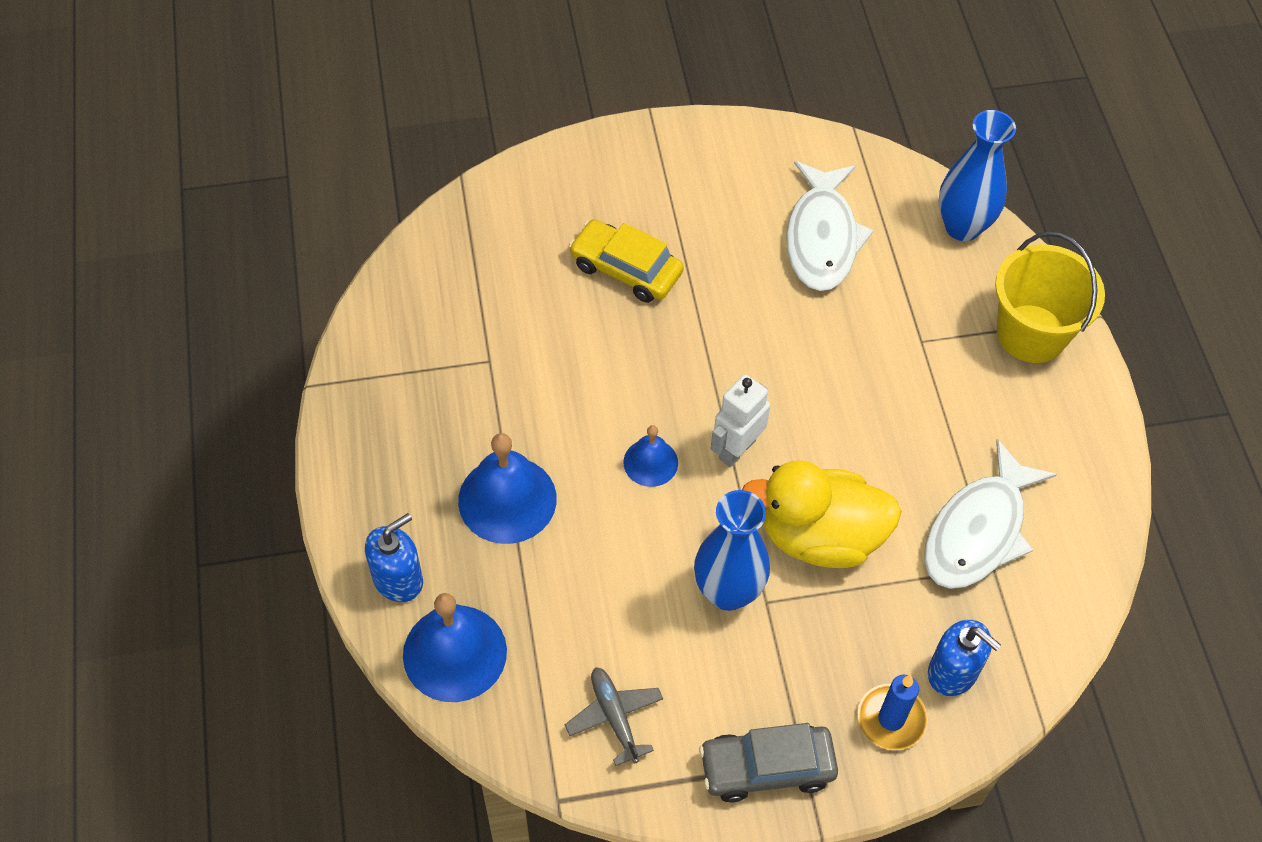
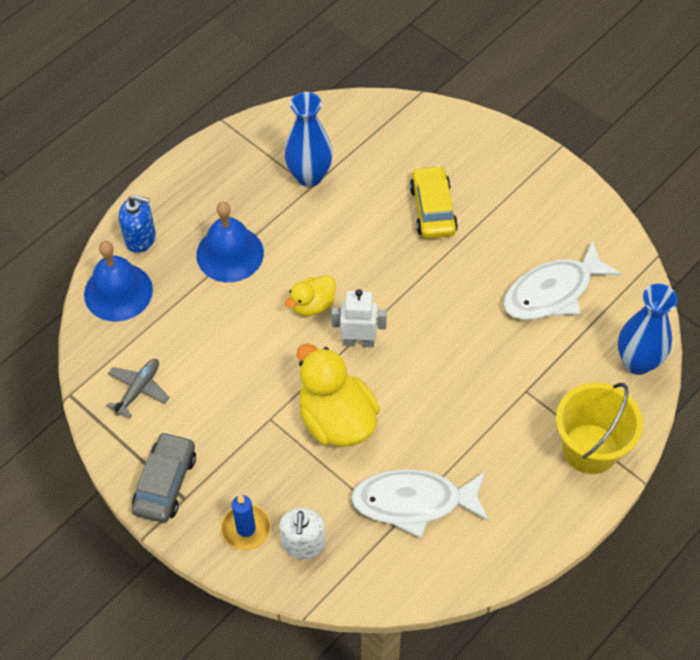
camera: 55 degrees right, 0 degrees up
blue bell [623,425,678,487] -> yellow duck [285,275,336,316]
blue vase [694,490,770,611] -> blue vase moved to [284,92,333,187]
grey car [699,723,838,803] -> grey car turned 60 degrees clockwise [132,432,196,523]
blue soap dispenser [928,620,1001,696] -> white soap dispenser [279,508,325,559]

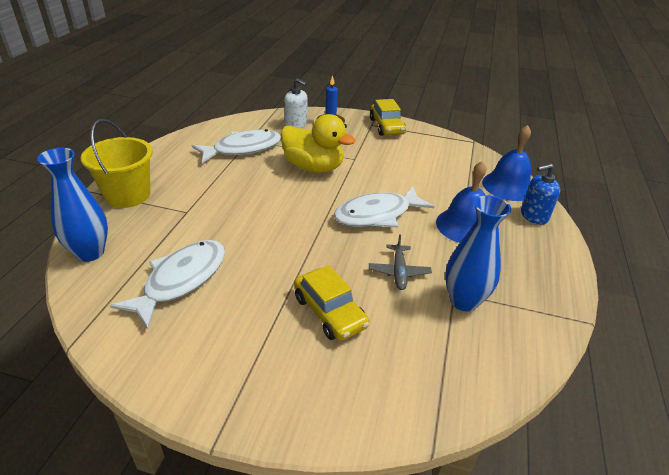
camera: 150 degrees right, 20 degrees down
grey plane [107,359,170,419] -> grey plane moved to [369,234,432,290]
grey car [132,432,196,523] -> yellow car [370,99,406,136]
white soap dispenser [279,508,325,559] -> white soap dispenser turned 150 degrees clockwise [284,78,308,128]
yellow duck [285,275,336,316] -> white fish [333,186,435,227]
white robot [331,289,387,347] -> none

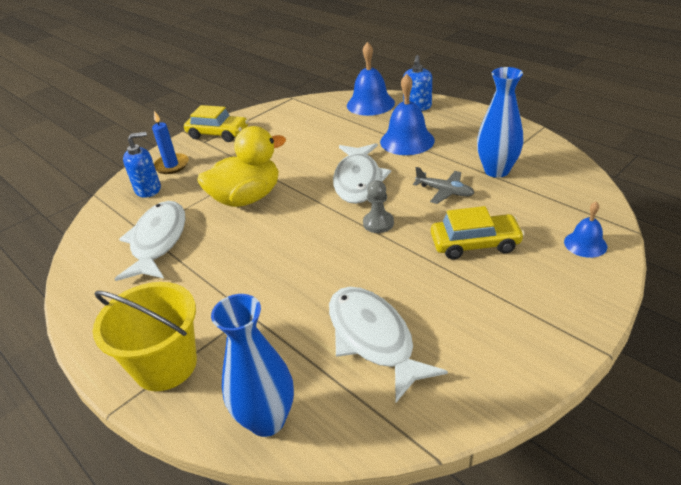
camera: 55 degrees left, 0 degrees up
white soap dispenser [284,78,308,128] -> blue soap dispenser [123,132,161,198]
none -> grey pawn [363,180,394,233]
none -> blue bell [564,202,607,258]

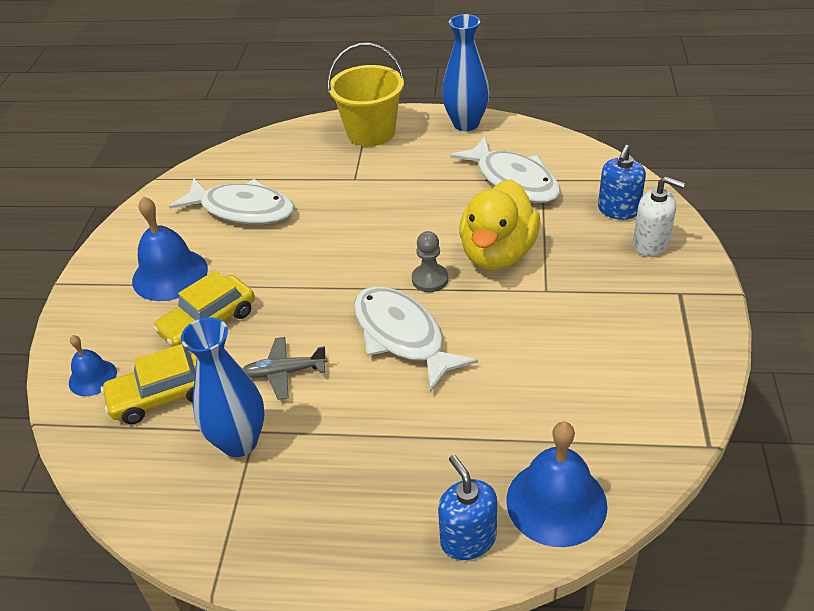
camera: 140 degrees right, 5 degrees up
blue candle [152,111,189,174] -> white soap dispenser [633,177,685,257]
yellow car [184,105,248,142] -> yellow car moved to [101,344,197,424]
blue vase [211,294,294,437] -> blue vase moved to [442,14,490,131]
grey pawn [363,180,394,233] -> grey pawn moved to [412,231,448,292]
blue bell [380,74,435,155] -> blue bell moved to [132,196,208,301]

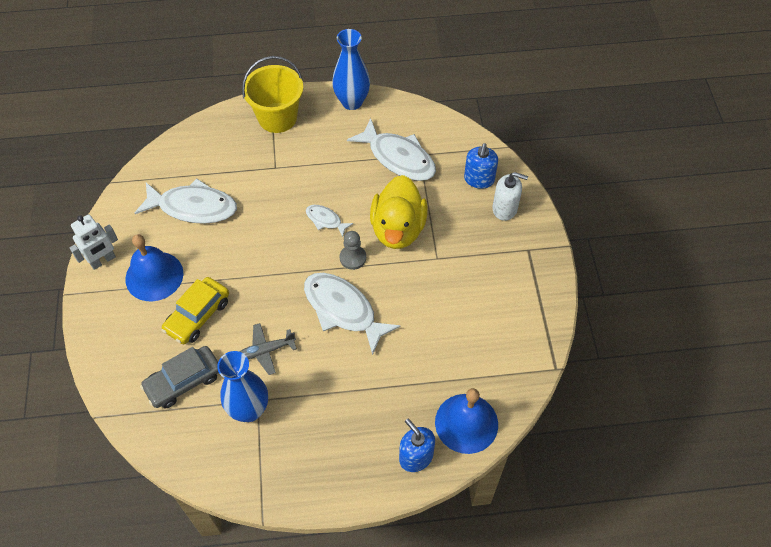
camera: 15 degrees left, 15 degrees up
blue bell [69,335,117,396] -> none
yellow car [101,344,197,424] -> grey car [140,346,219,408]
none -> white robot [70,214,118,270]
none -> white fish [306,205,354,237]

